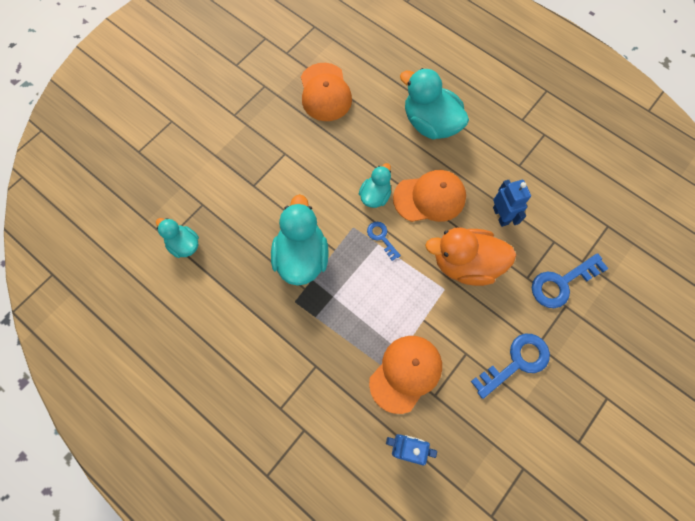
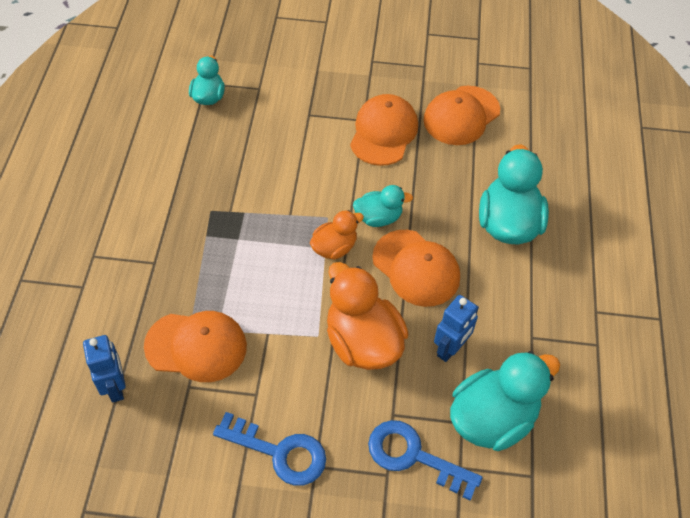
camera: 55 degrees right, 15 degrees down
turquoise duck [271,194,329,286] -> turquoise duck moved to [450,351,560,451]
blue key [367,222,401,261] -> orange duck [310,210,364,260]
none -> orange cap [350,94,418,166]

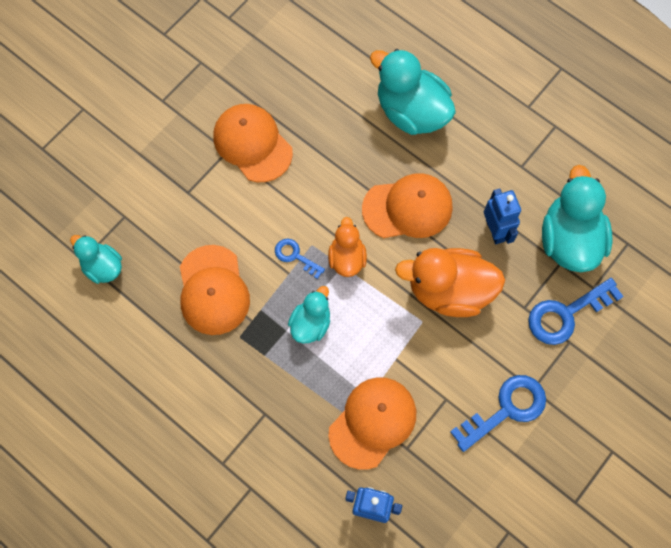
camera: 55 degrees left, 15 degrees up
turquoise duck [353,185,413,227] -> turquoise duck moved to [288,286,330,344]
orange cap [423,86,500,145] -> orange cap moved to [180,245,250,335]
none -> blue key [275,239,325,279]

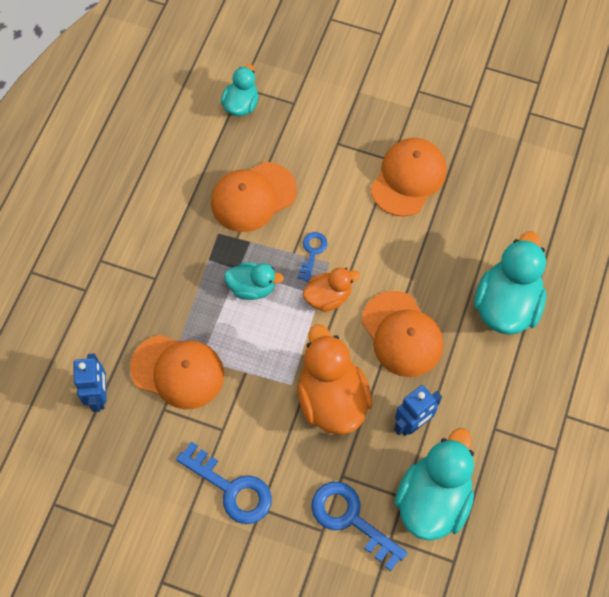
camera: 70 degrees right, 5 degrees down
turquoise duck [542,165,612,272] -> turquoise duck turned 45 degrees counterclockwise [395,428,474,541]

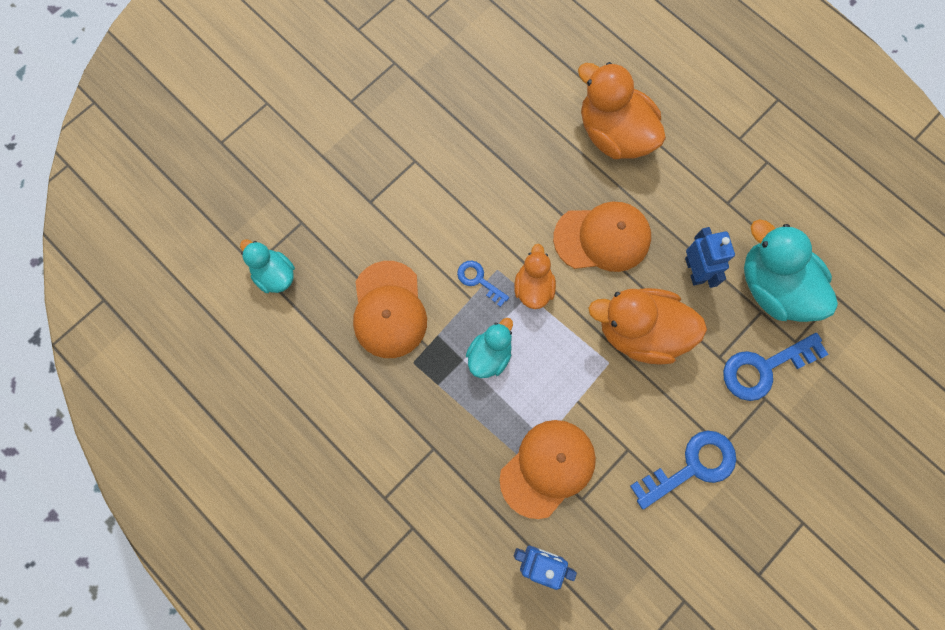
camera: 65 degrees left, 10 degrees up
orange cap [371,138,447,217] -> none
turquoise duck [474,232,546,335] -> orange duck [578,62,666,159]

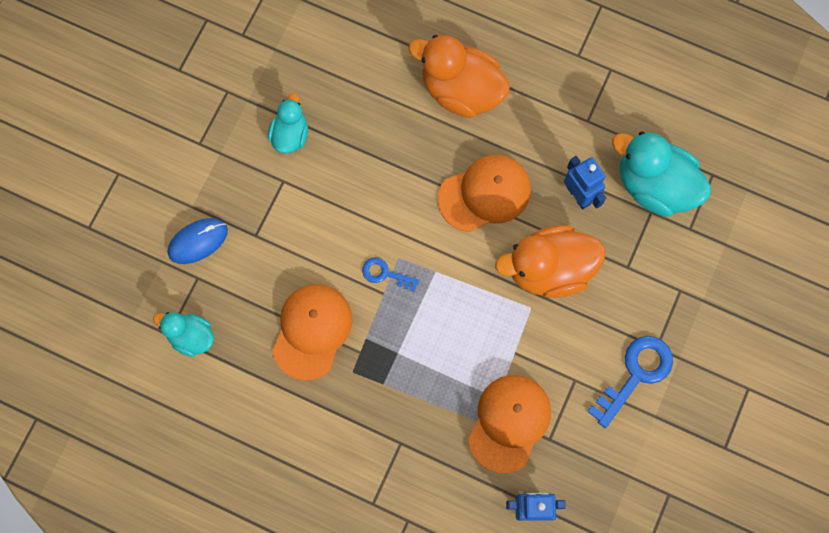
camera: 20 degrees left, 0 degrees up
orange cap [353,261,427,358] -> orange cap turned 135 degrees counterclockwise [272,284,353,380]
turquoise duck [466,318,513,378] -> turquoise duck moved to [268,93,308,154]
orange duck [514,244,556,309] -> none
blue key [723,333,829,401] -> none
none -> blue mouse [168,218,228,264]

